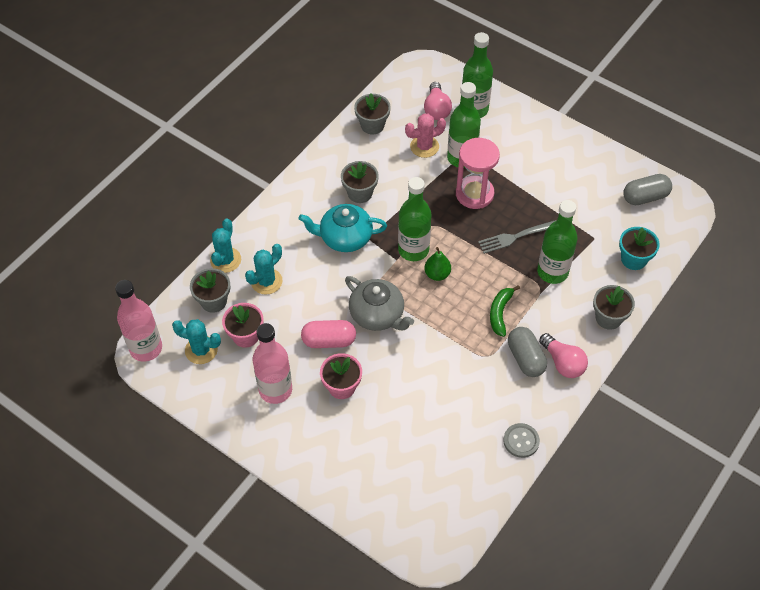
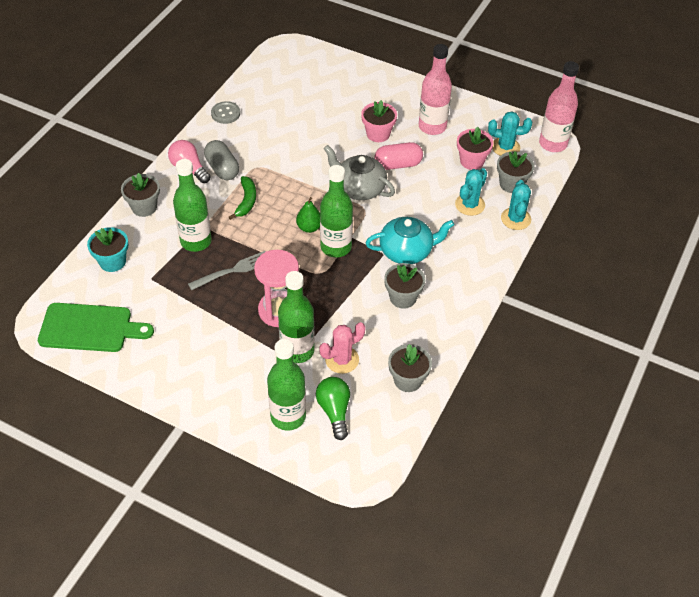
camera: 170 degrees right, 5 degrees down
pink light bulb [424,82,452,120] -> green light bulb [316,377,350,440]
grey capsule [623,174,672,205] -> green cutting board [38,303,154,352]

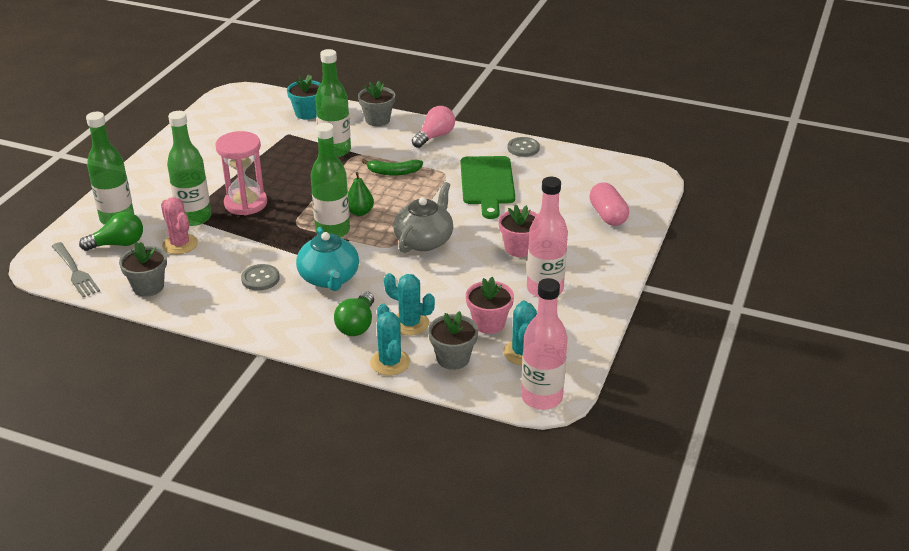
camera: 85 degrees right, 15 degrees down
green cutting board [38,303,154,352] -> green cutting board moved to [461,156,515,219]
grey fork [188,251,266,290] -> grey fork moved to [52,242,100,297]
grey capsule [204,140,239,180] -> none
pink capsule [375,142,423,170] -> pink capsule moved to [589,182,629,226]
grey flower pot [384,263,425,309] -> grey button [241,264,280,291]
turquoise cactus [501,180,531,230] -> turquoise cactus turned 75 degrees clockwise [370,304,410,376]
none -> green light bulb [334,291,374,336]

